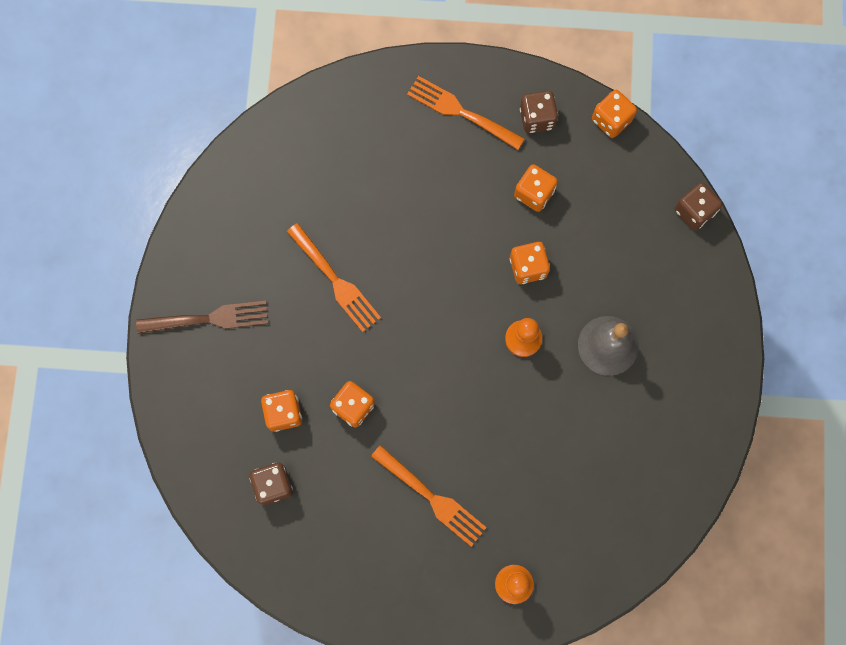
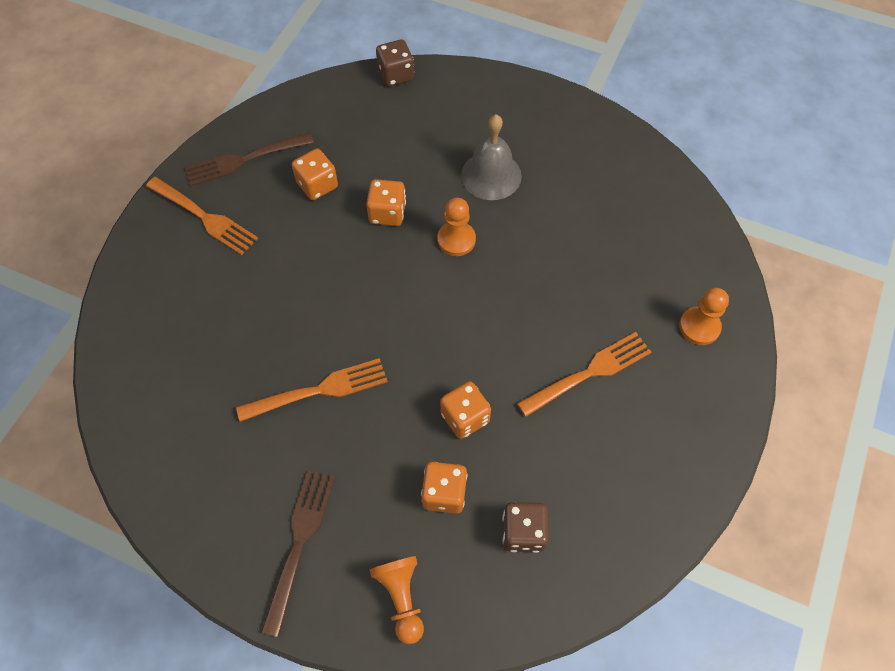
camera: 70 degrees left, 15 degrees down
orange fork [407,76,525,150] -> orange fork turned 105 degrees counterclockwise [146,177,258,255]
brown dice [520,91,558,133] -> brown fork [185,133,314,186]
orange dice [592,90,637,138] -> none
none -> orange pawn [370,556,424,644]

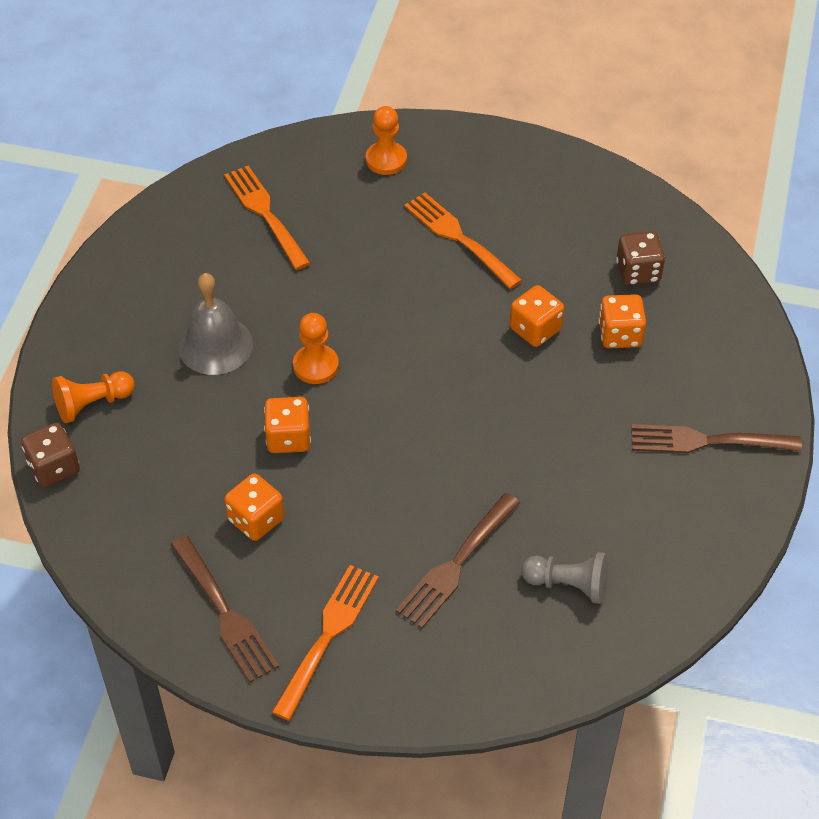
camera: 100 degrees left, 10 degrees down
orange fork [236,358,388,422] -> orange fork moved to [224,166,310,270]
orange pawn [370,556,424,644] -> orange pawn moved to [52,371,135,423]
none -> brown fork [396,493,520,629]
none -> grey pawn [521,552,608,604]

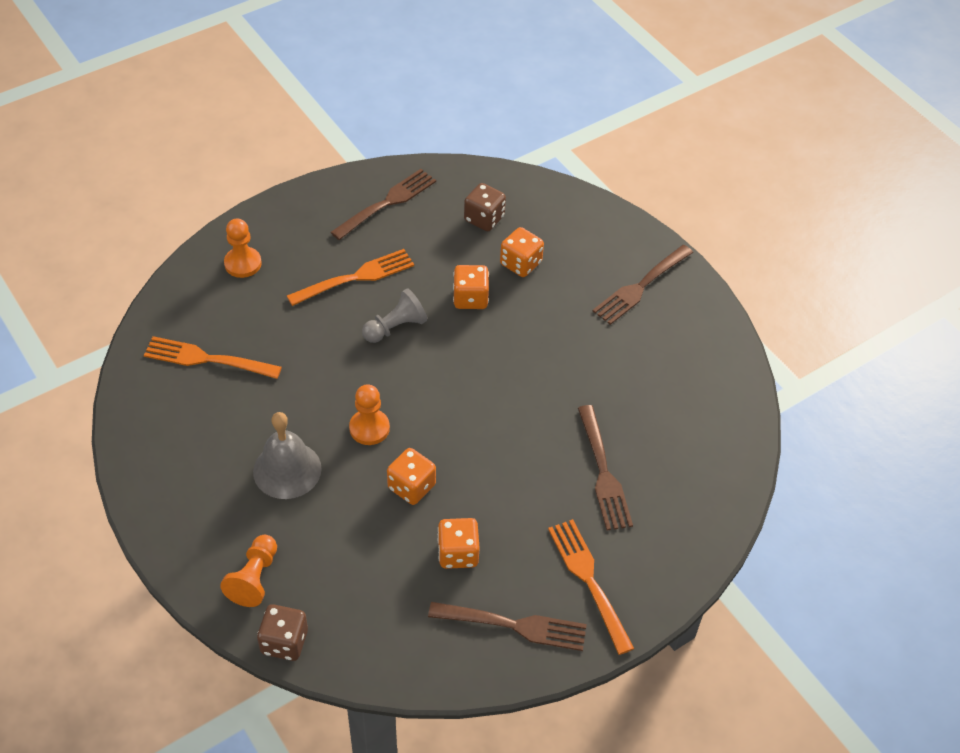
camera: 50 degrees left, 0 degrees up
orange fork [404,193,522,289] -> orange fork turned 150 degrees clockwise [287,249,414,306]
grey pawn [521,552,608,604] -> grey pawn moved to [362,288,427,343]
none -> brown fork [331,169,436,240]

